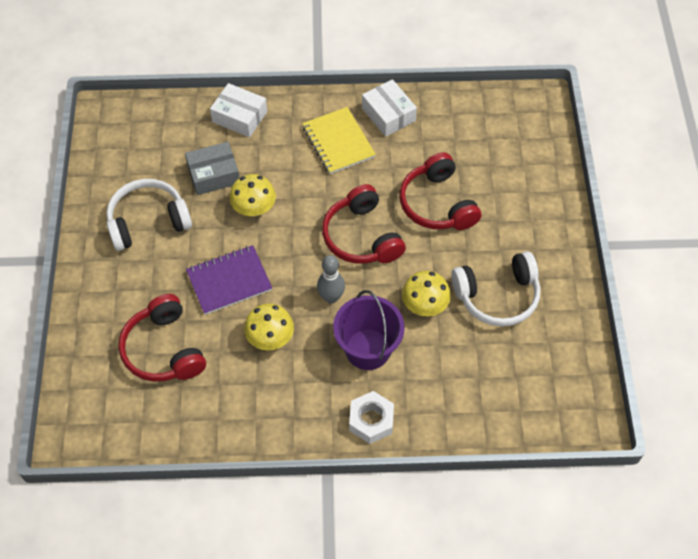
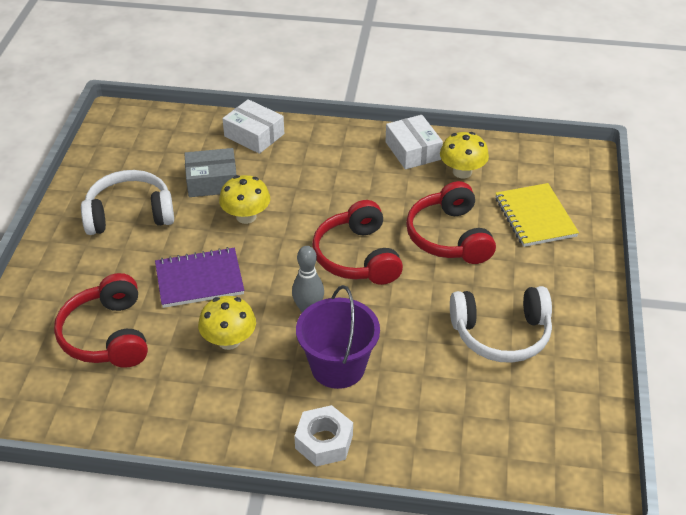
camera: 10 degrees right, 15 degrees down
yellow notebook [302,107,376,174] -> yellow notebook moved to [495,183,579,247]
yellow mushroom [402,271,451,316] -> yellow mushroom moved to [440,132,489,178]

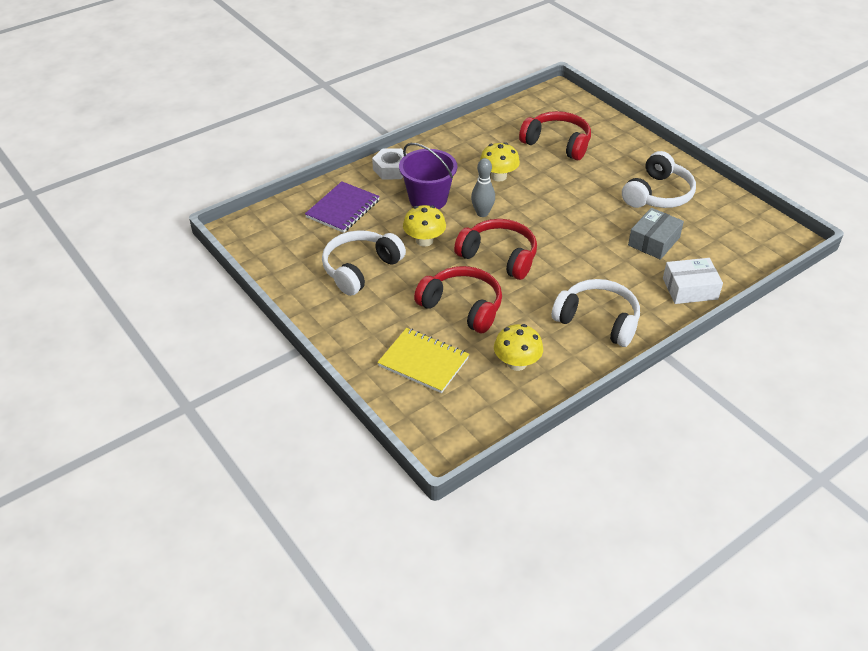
camera: 135 degrees right, 0 degrees up
purple notebook [155,247,244,308] -> purple notebook moved to [305,181,380,233]
yellow mushroom [219,175,270,224] -> yellow mushroom moved to [403,205,446,247]
white box [385,115,443,169] -> none
none -> white headphones [552,279,640,347]

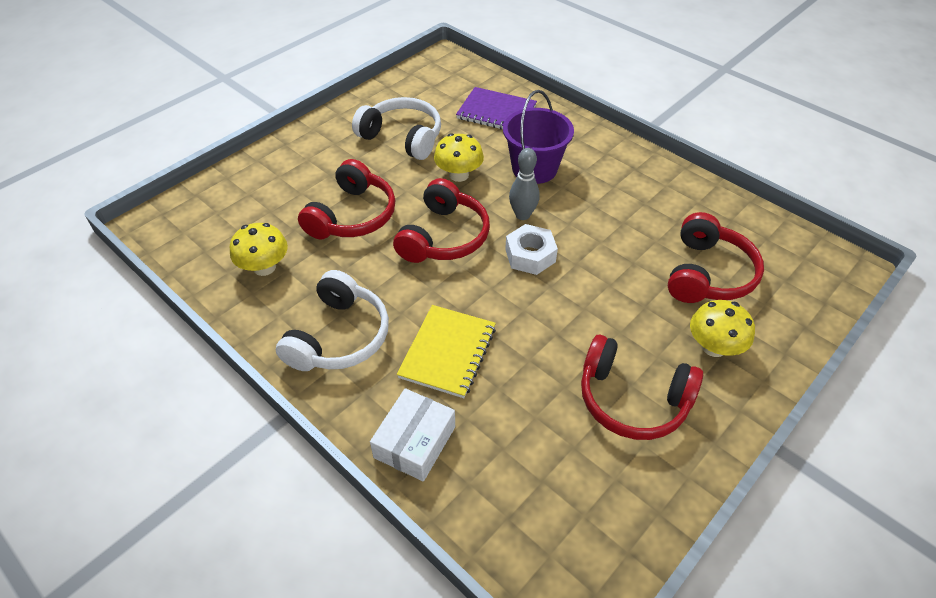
camera: 80 degrees right, 5 degrees up
white nut [372,148,407,179] -> white nut moved to [505,224,558,275]
yellow notebook [377,328,469,393] -> yellow notebook moved to [397,305,496,398]
yellow mushroom [480,142,520,182] -> yellow mushroom moved to [690,300,755,357]
white headphones [622,151,696,208] -> red headphones [581,335,703,440]
grey box [628,208,684,260] -> none
white box [663,258,723,304] -> white box turned 45 degrees clockwise [370,388,455,482]

